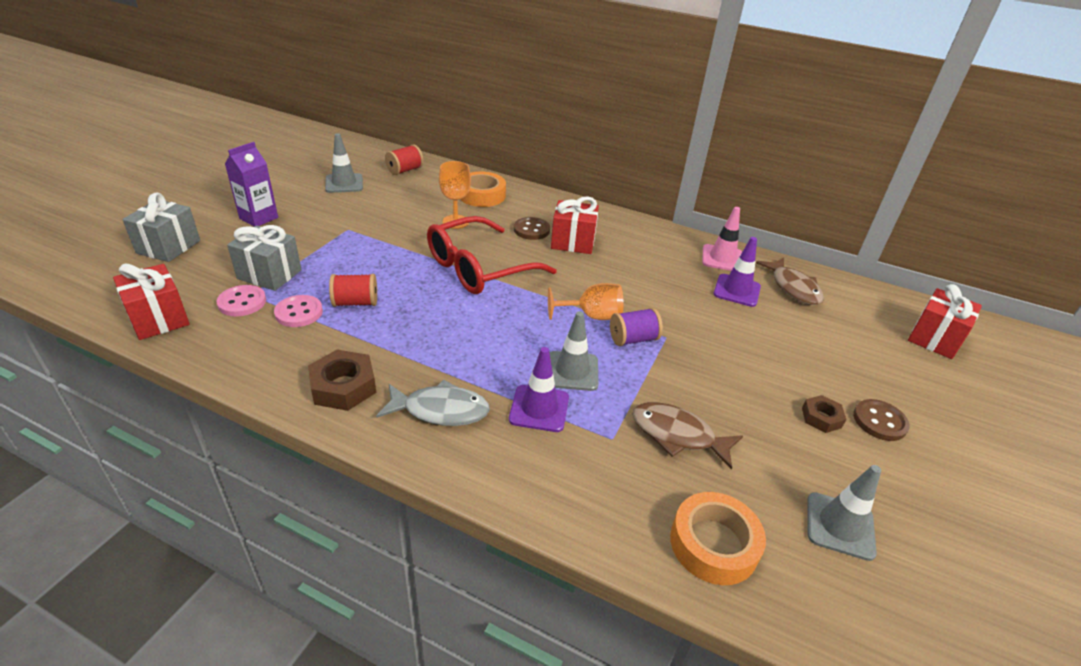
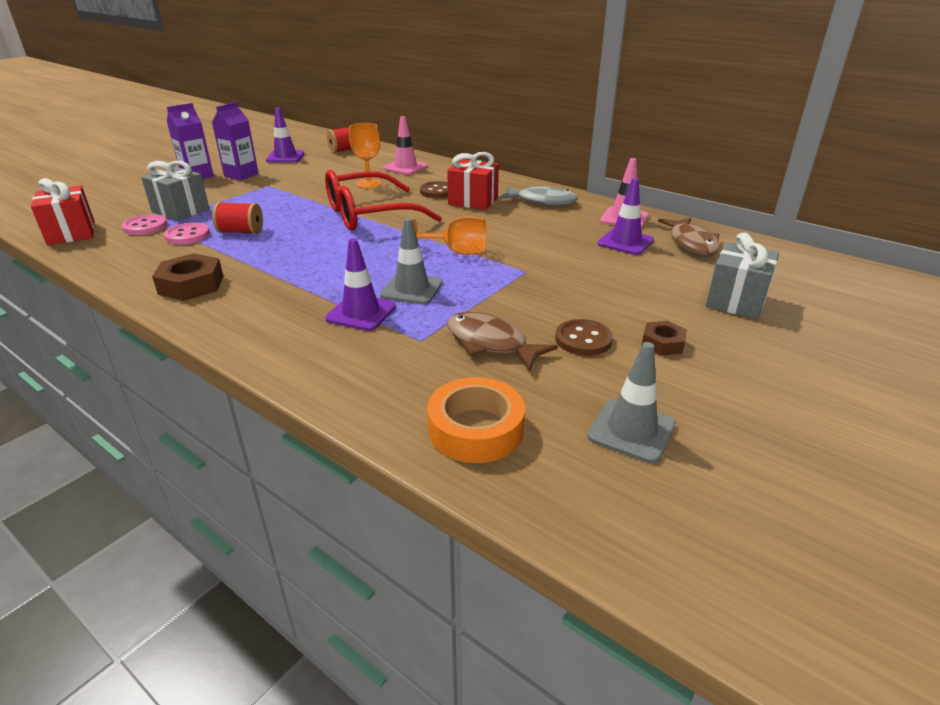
camera: 15 degrees right, 5 degrees down
grey gift [122,192,200,262] -> grey gift moved to [706,232,779,319]
grey traffic cone [325,133,363,193] -> purple traffic cone [266,108,304,163]
grey fish [376,379,490,426] -> grey fish moved to [499,186,578,205]
orange tape [460,172,506,207] -> pink traffic cone [383,116,428,175]
purple spool [610,308,663,346] -> none
brown button [853,399,910,441] -> brown button moved to [555,319,613,356]
red gift [908,284,982,359] -> none
none -> purple carton [212,102,259,180]

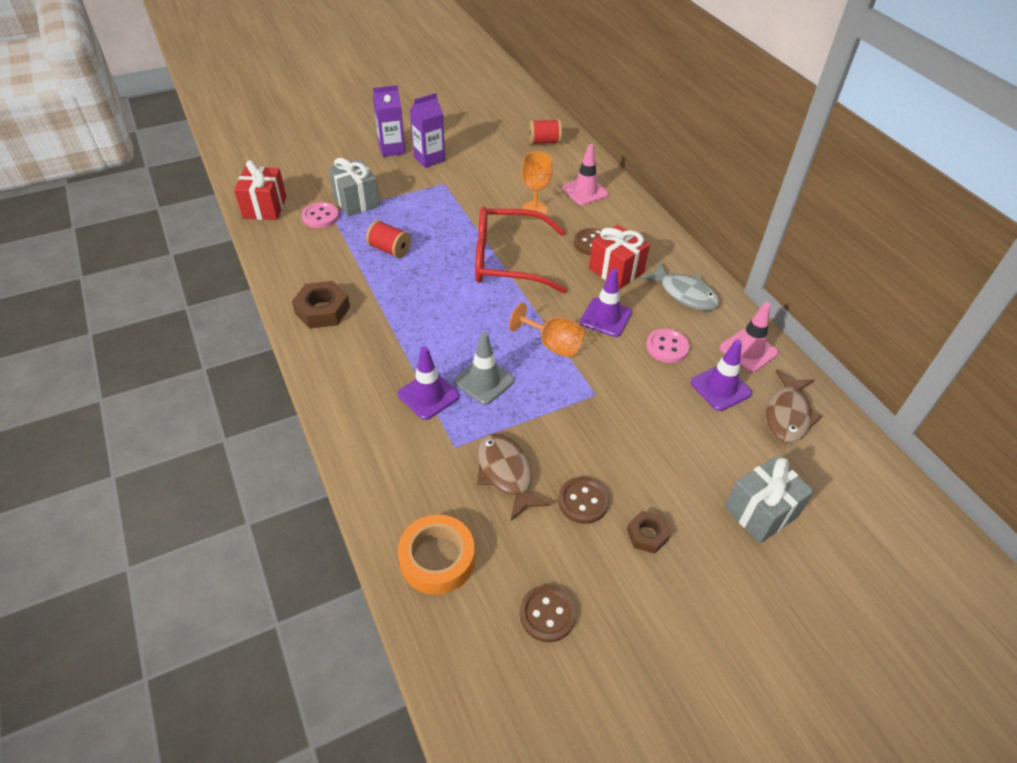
camera: 25 degrees right, 15 degrees up
pink button [164,223,210,245] -> pink button moved to [646,328,690,363]
purple traffic cone [266,108,304,163] -> purple traffic cone moved to [580,269,632,337]
grey traffic cone [587,342,676,463] -> brown button [520,585,576,642]

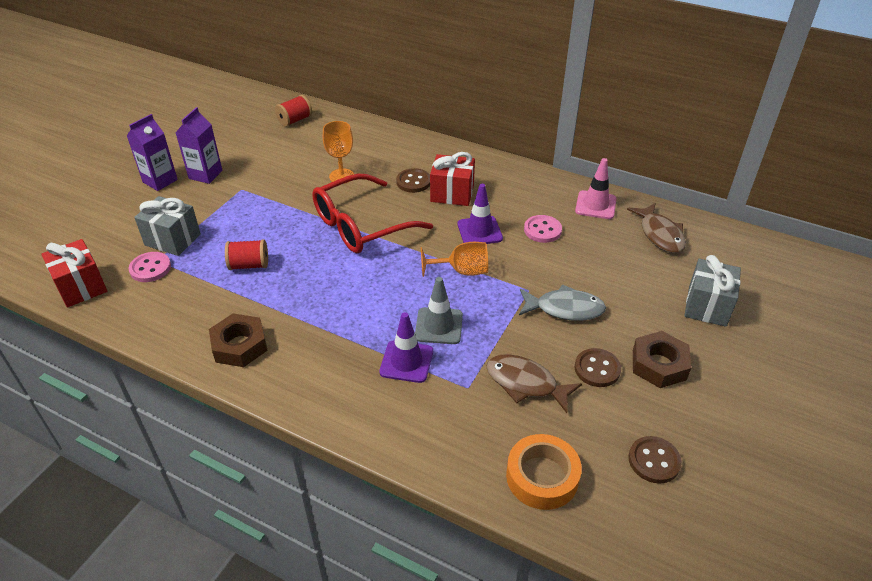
camera: 35 degrees left, 5 degrees down
pink traffic cone [562,144,609,205] -> none
brown nut [627,511,671,554] -> brown nut [633,331,691,388], size x1.65
grey fish [640,262,719,311] -> grey fish moved to [519,284,606,321]
purple traffic cone [691,339,752,411] -> none

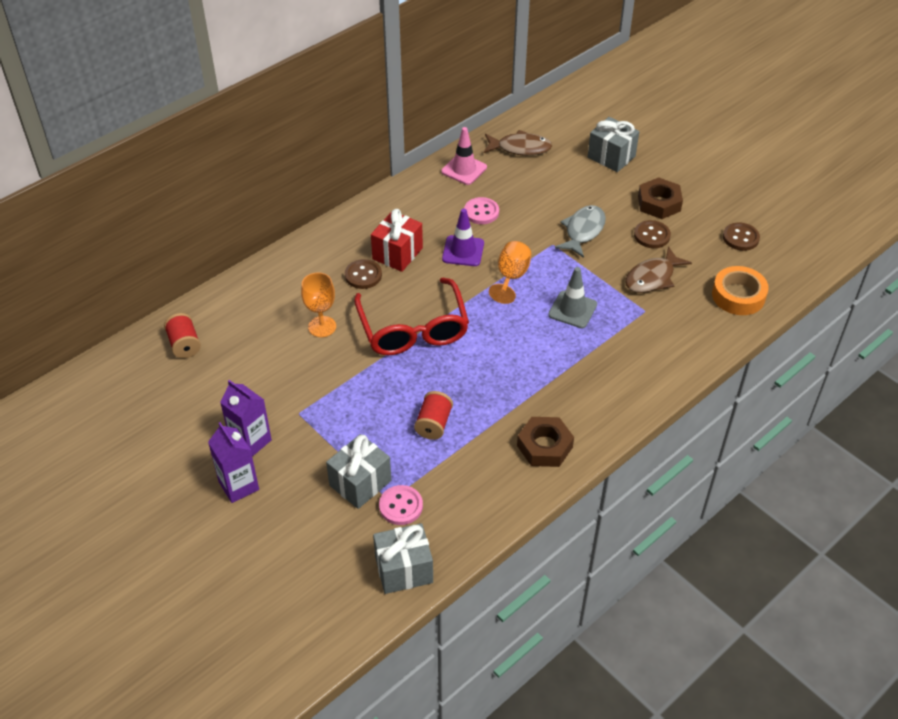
camera: 70 degrees left, 5 degrees up
red gift [41,239,107,307] -> grey gift [373,523,433,594]
purple traffic cone [379,312,433,383] -> none

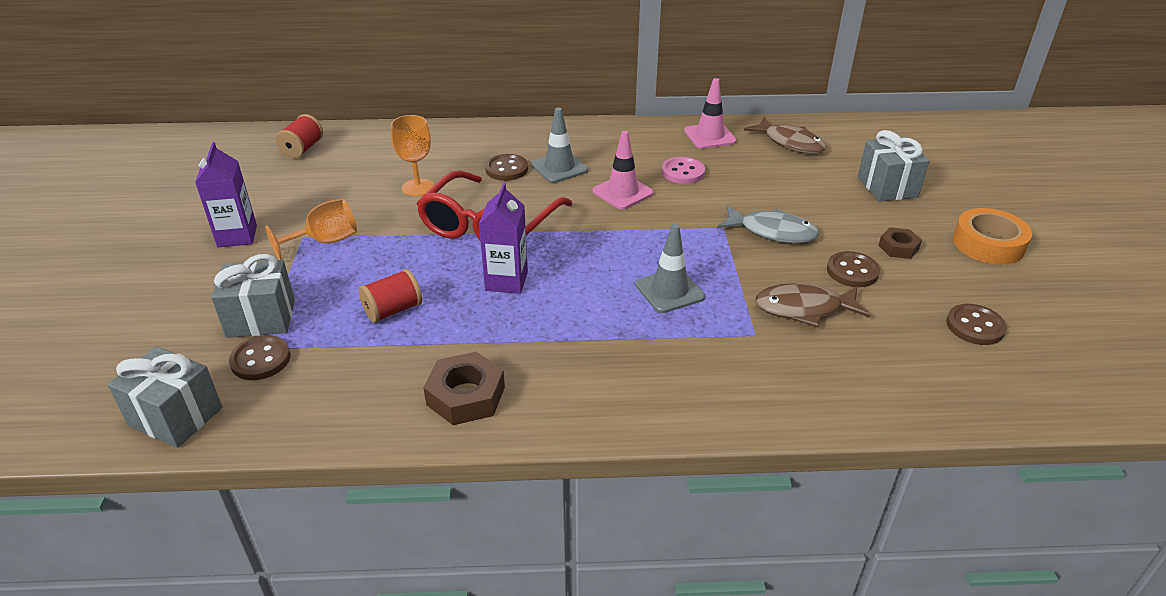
camera: 40 degrees right, 10 degrees down
purple carton [208,422,259,503] -> purple carton moved to [479,183,528,294]
red gift [371,209,423,272] -> grey traffic cone [531,108,588,183]
pink button [379,485,423,525] -> brown button [229,335,290,380]
purple traffic cone [442,208,484,266] -> pink traffic cone [592,131,654,209]
orange goblet [489,241,531,304] -> orange goblet moved to [265,198,357,260]
grey fish [555,205,606,258] -> grey fish turned 45 degrees clockwise [717,205,819,243]
brown nut [638,177,683,219] -> brown nut [878,227,922,259], size x0.61
orange tape [712,266,769,315] -> orange tape moved to [953,208,1032,265]

